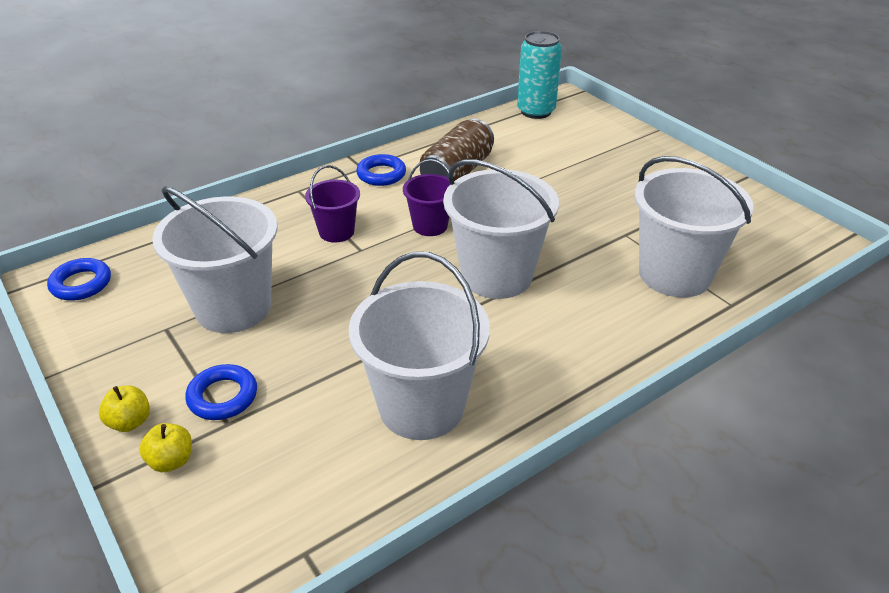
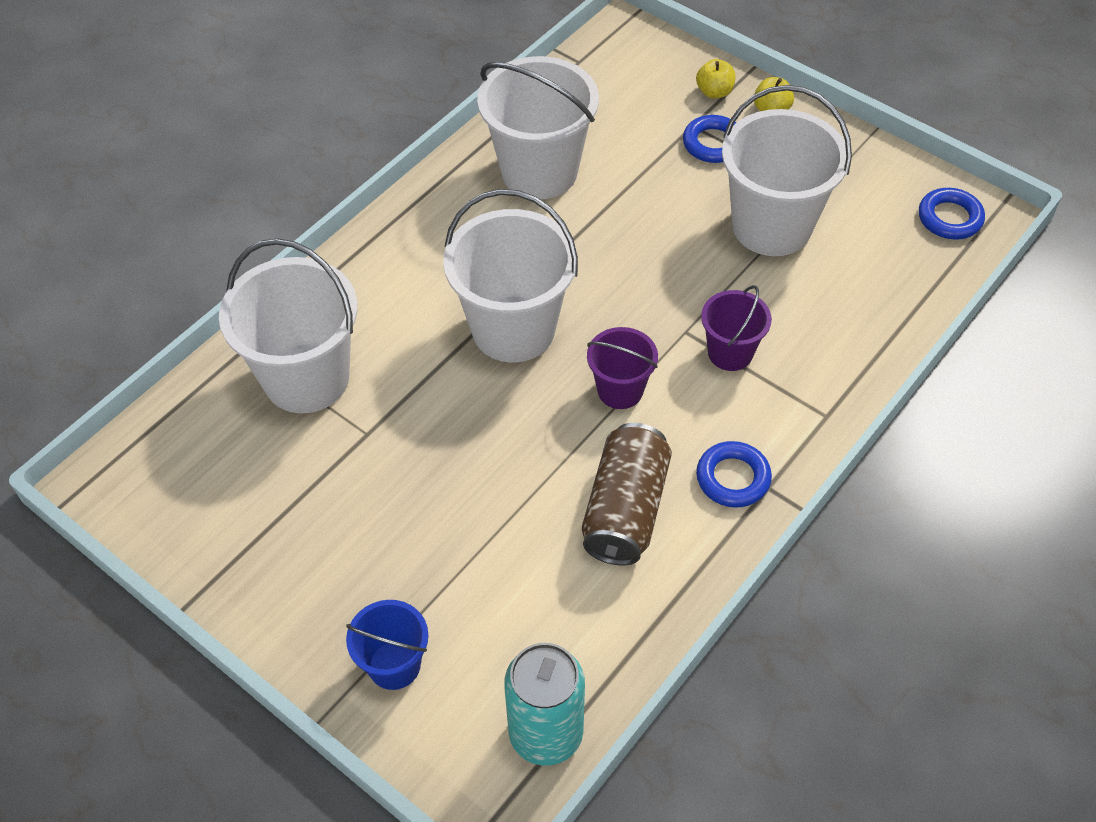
camera: 165 degrees right, 15 degrees up
none -> blue bucket [346,600,429,690]

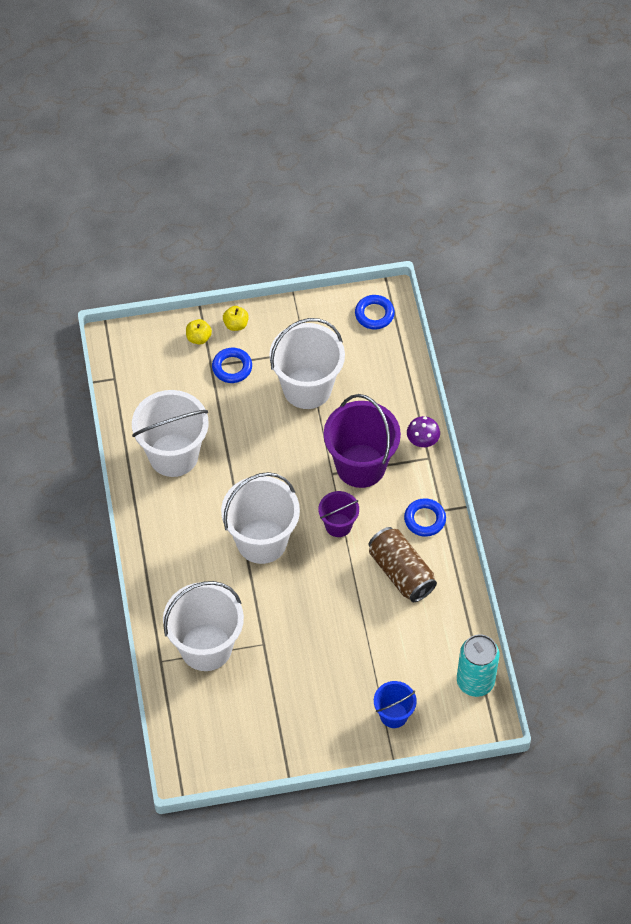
camera: 50 degrees left, 5 degrees up
purple bucket [701,285,772,371] -> purple bucket [324,394,401,488], size x1.89
none -> purple mushroom [407,416,440,447]

